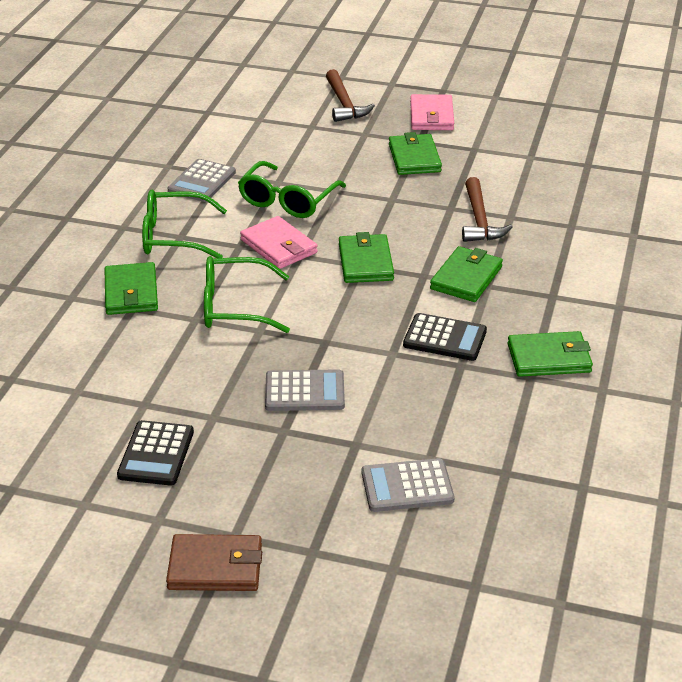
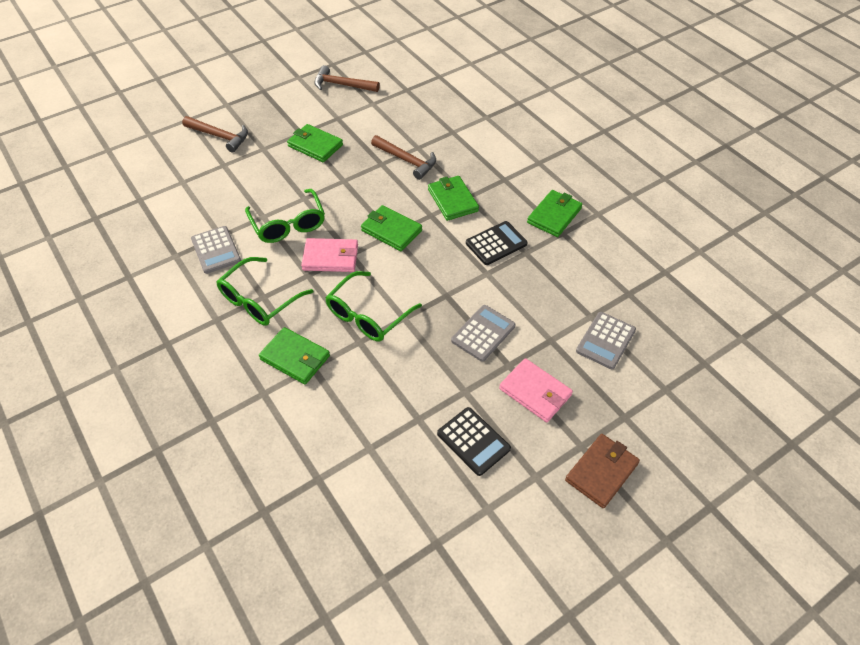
camera: 50 degrees left, 15 degrees up
pink wallet [410,94,454,130] -> pink wallet moved to [499,358,573,422]
none -> brown hammer [314,65,380,92]

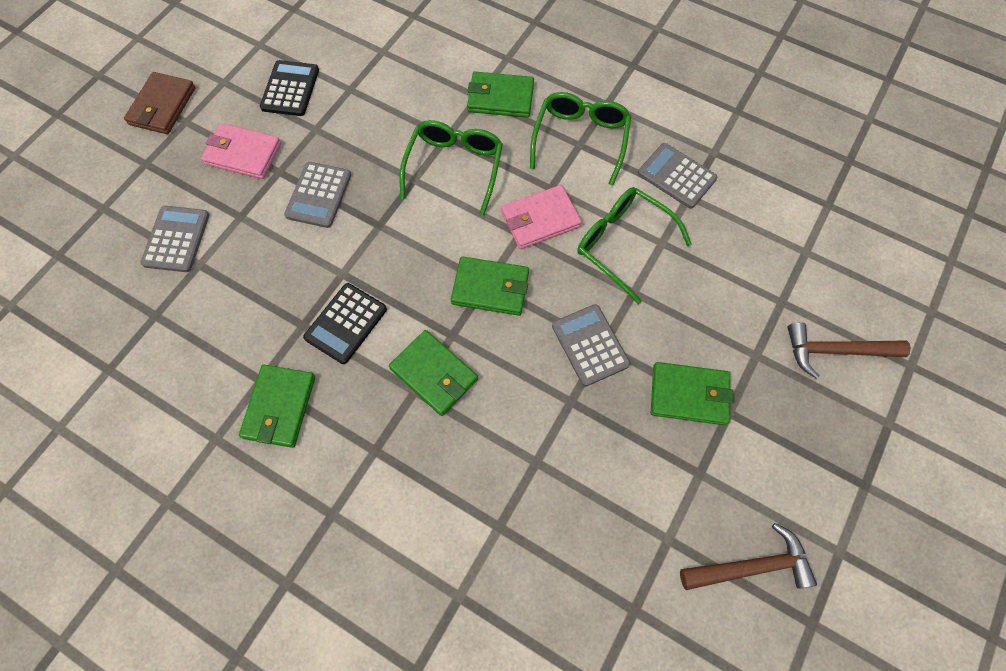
camera: 155 degrees right, 15 degrees up
brown hammer [371,135,436,180] -> none
black calculator [437,407,511,476] -> black calculator turned 75 degrees clockwise [260,60,319,116]
none -> grey calculator [552,304,630,386]

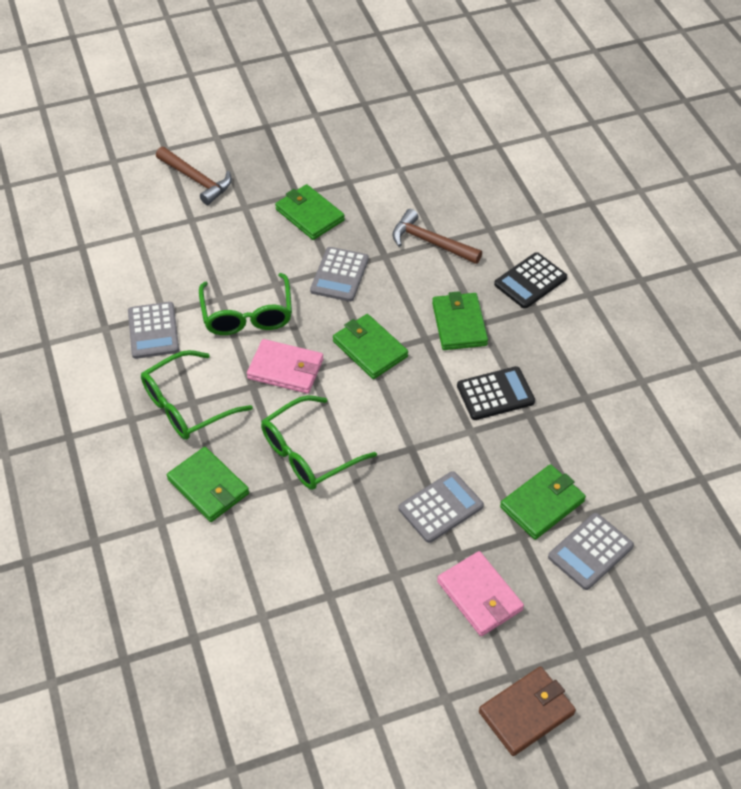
camera: 140 degrees left, 15 degrees down
green wallet [239,365,315,448] -> green wallet moved to [500,464,586,540]
black calculator [260,60,319,116] -> black calculator moved to [494,252,567,309]
brown hammer [680,523,817,590] -> brown hammer moved to [392,209,482,264]

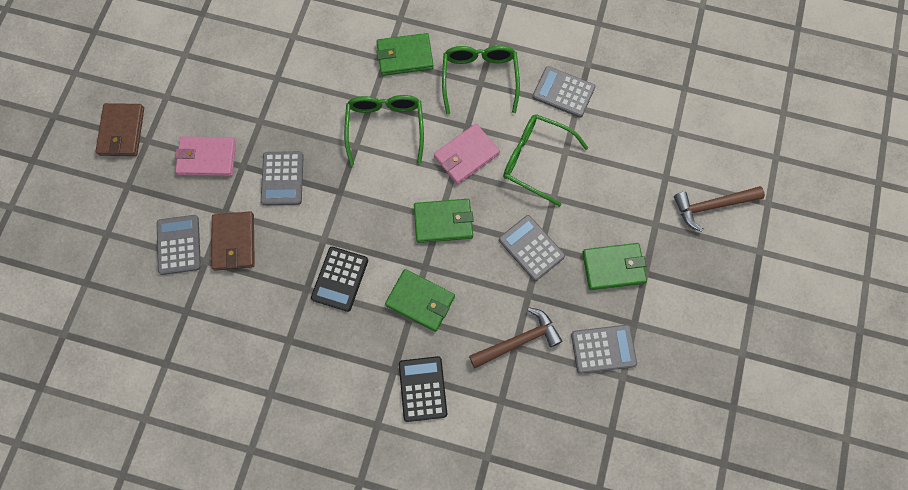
camera: 125 degrees right, 20 degrees up
green wallet [500,464,586,540] -> brown wallet [211,211,255,271]
none -> grey calculator [571,325,637,374]

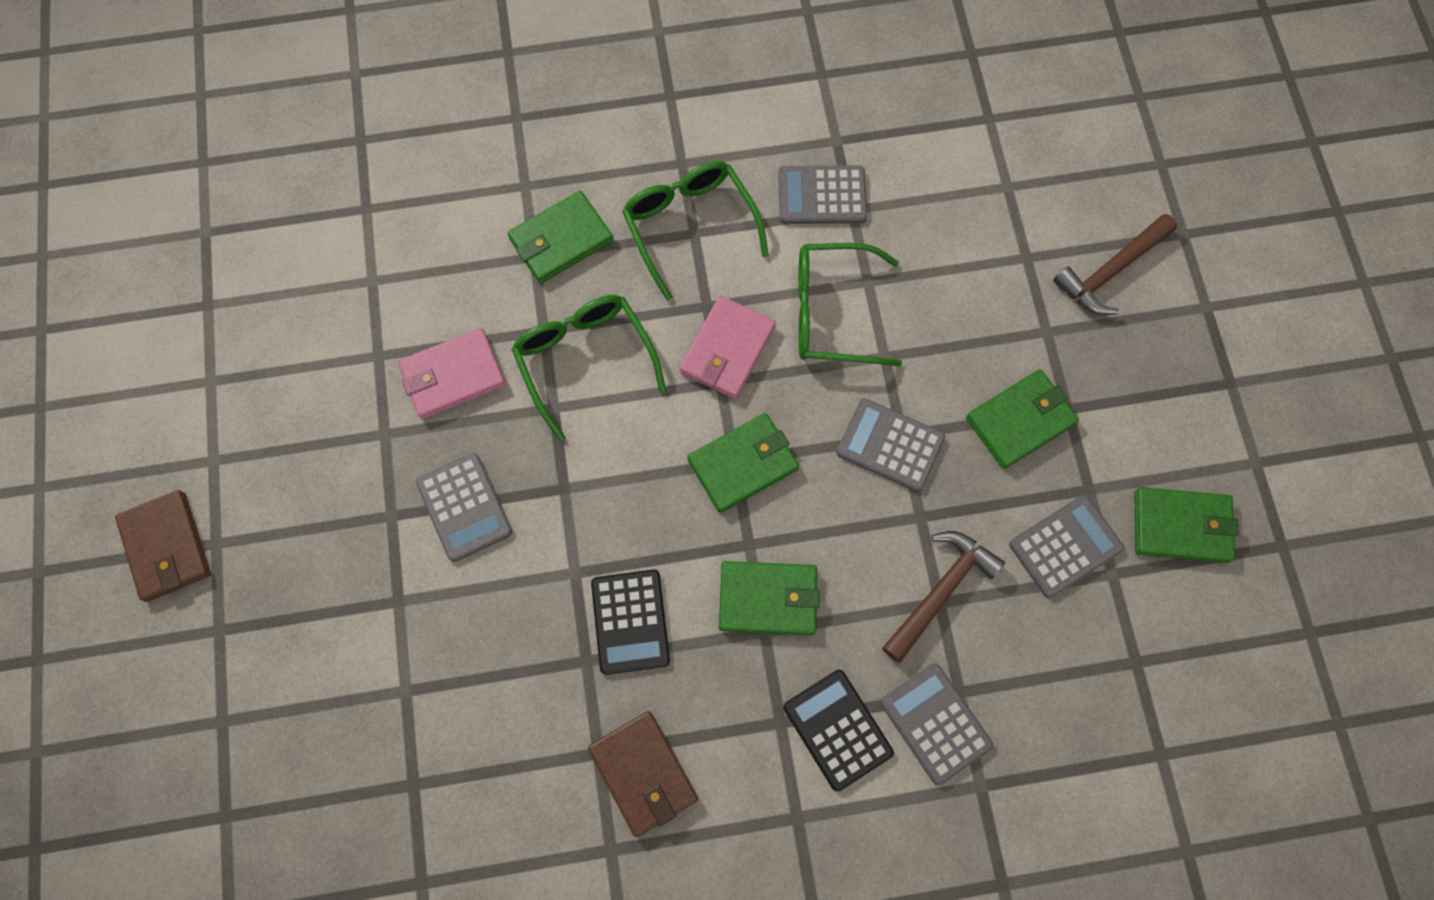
camera: 25 degrees left, 0 degrees up
grey calculator [157,215,201,275] -> grey calculator moved to [880,663,993,785]
pink wallet [175,136,236,176] -> pink wallet moved to [398,328,506,419]
brown wallet [211,211,255,271] -> brown wallet moved to [588,711,698,837]
none -> green wallet [1134,487,1239,563]

